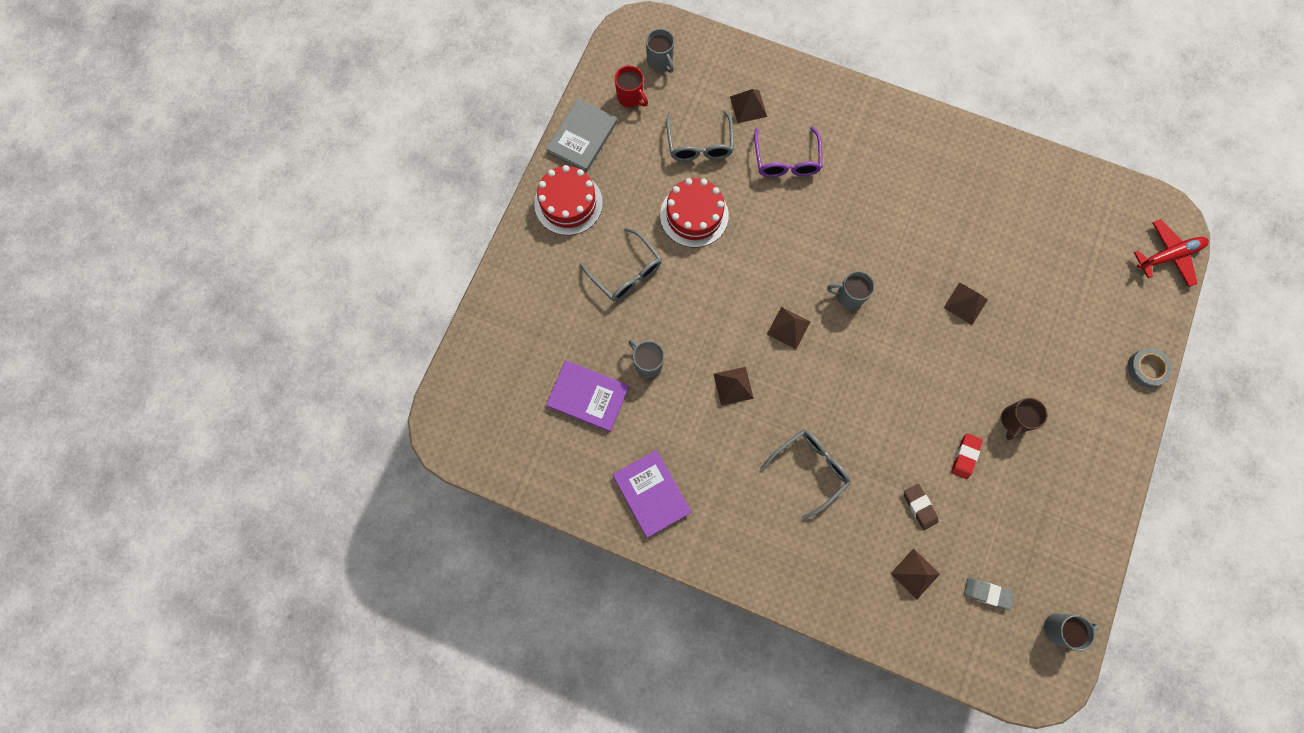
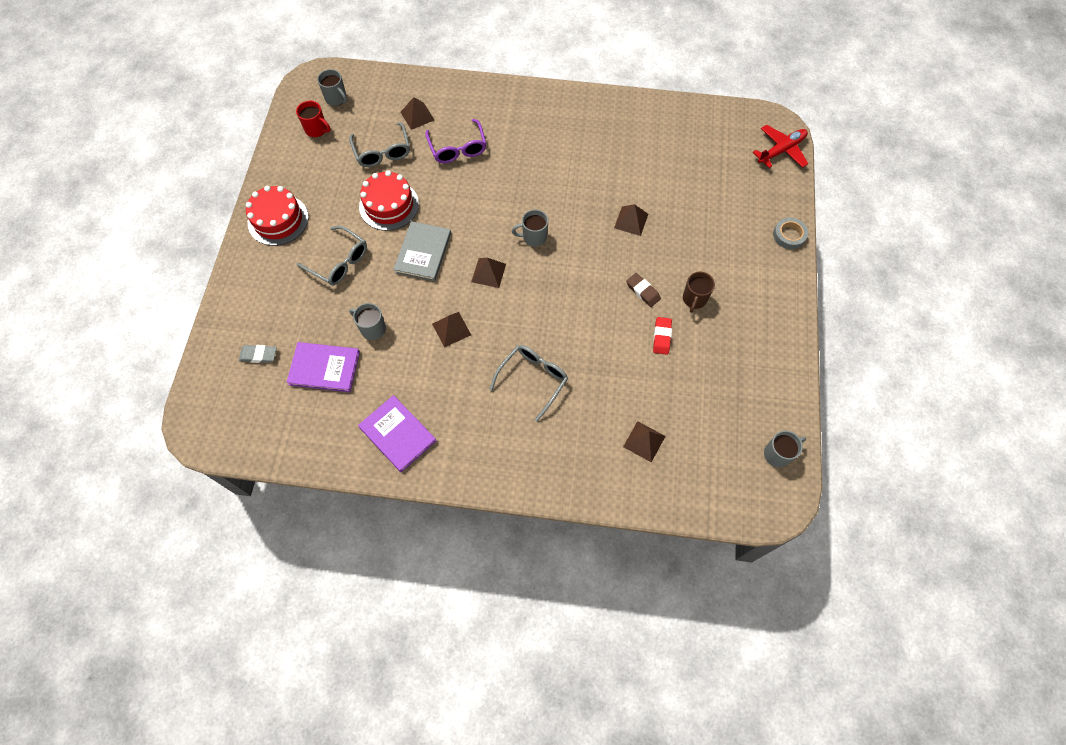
camera: 15 degrees left, 10 degrees down
grey book [546,99,618,172] -> grey book moved to [393,221,451,282]
brown eraser [904,484,938,530] -> brown eraser moved to [626,273,661,307]
grey eraser [964,578,1014,610] -> grey eraser moved to [239,345,277,363]

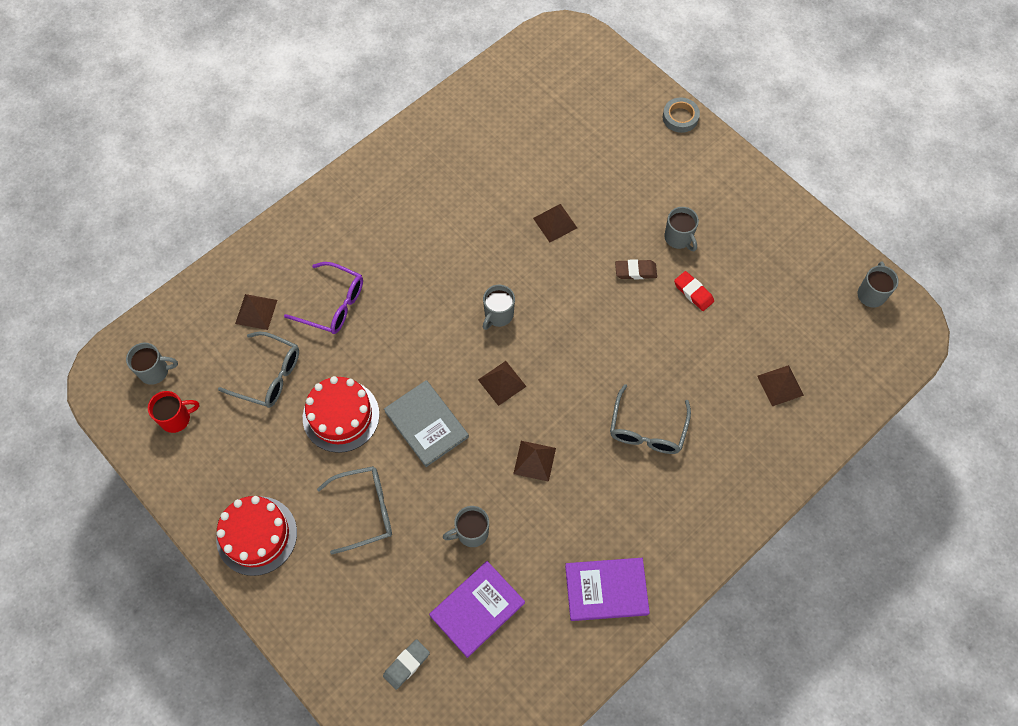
camera: 50 degrees left, 0 degrees up
grey glasses [489,345,568,421] -> grey glasses turned 150 degrees counterclockwise [610,384,691,454]
brown mug [683,272,715,313] -> grey mug [664,207,699,251]
red plane [753,125,808,168] -> none

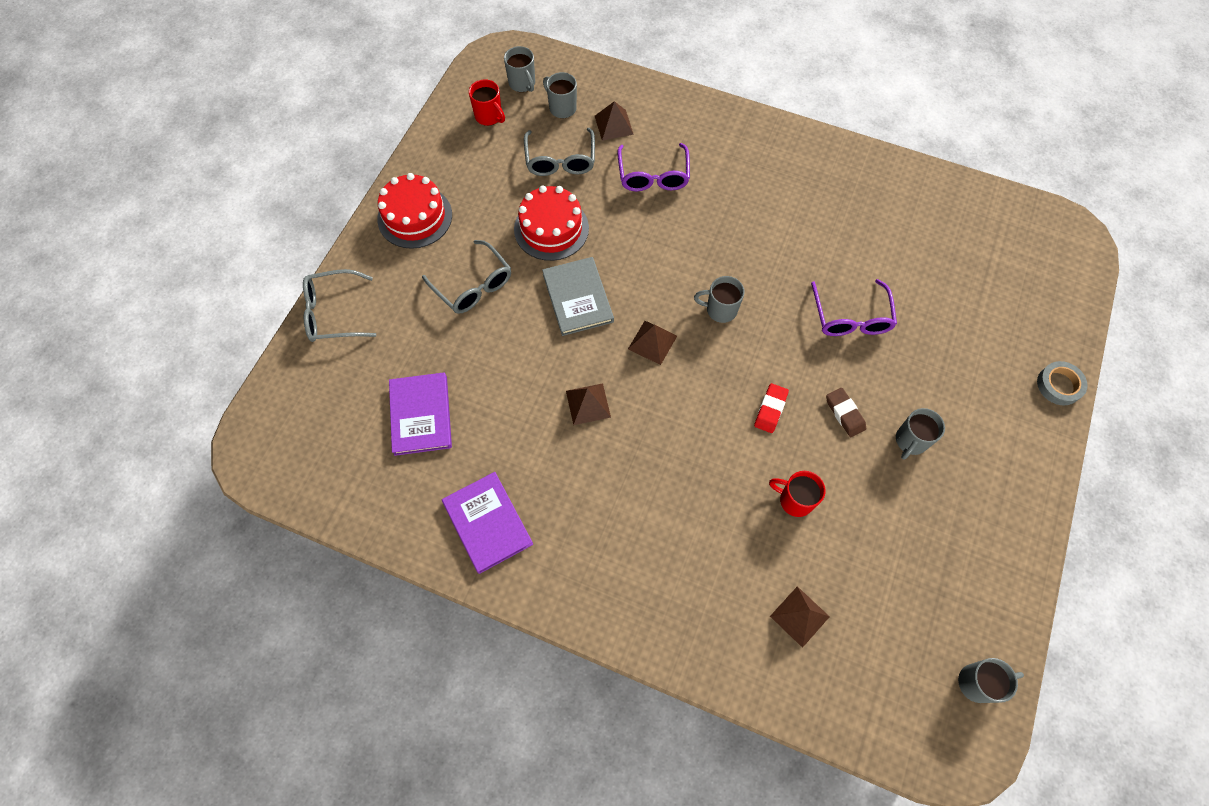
camera: 65 degrees right, 0 degrees up
grey eraser [383,639,430,690] -> none
grey book [384,380,469,467] -> grey book turned 45 degrees counterclockwise [542,257,614,336]
purple book [429,561,525,658] -> purple book turned 60 degrees clockwise [389,372,452,456]
grey mug [443,506,489,547] -> grey mug moved to [543,72,577,118]
brown pyramid [533,204,577,242] -> purple glasses [811,279,897,336]
grey glasses [610,384,691,454] -> grey glasses moved to [303,269,376,342]
red eraser [674,271,714,311] -> red eraser moved to [754,383,789,433]
none -> red mug [769,471,826,517]

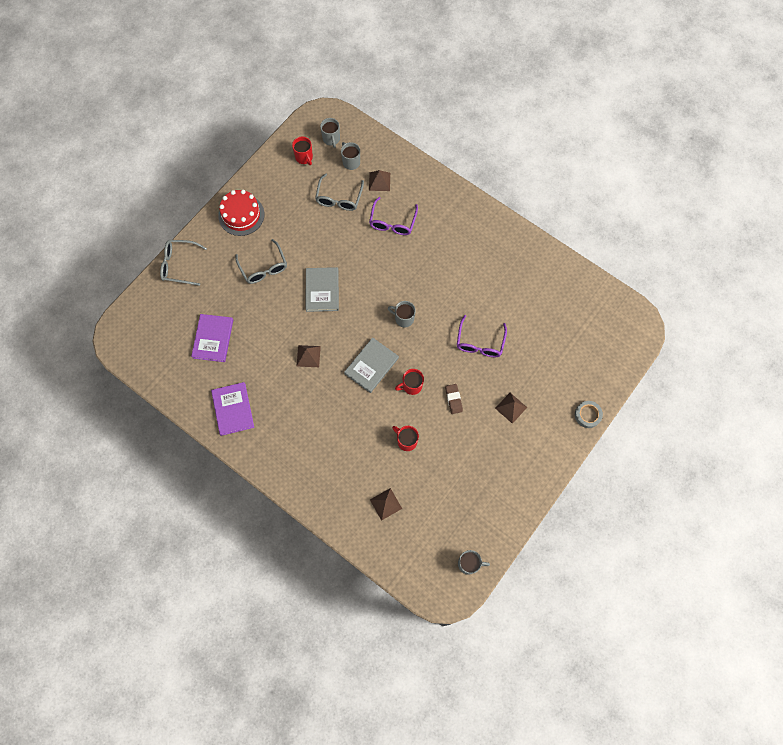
camera: 15 degrees right, 5 degrees up
red cake [514,185,589,261] -> none
brown pyramid [628,321,677,365] -> brown pyramid moved to [495,393,527,424]
red eraser [754,383,789,433] -> red mug [395,369,424,395]
grey mug [896,408,945,460] -> none
none -> grey book [344,337,399,393]

